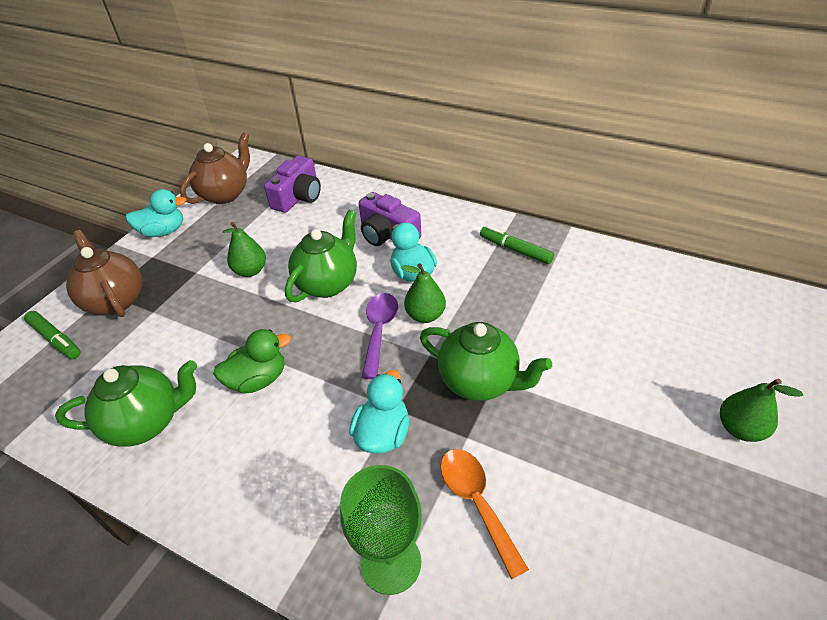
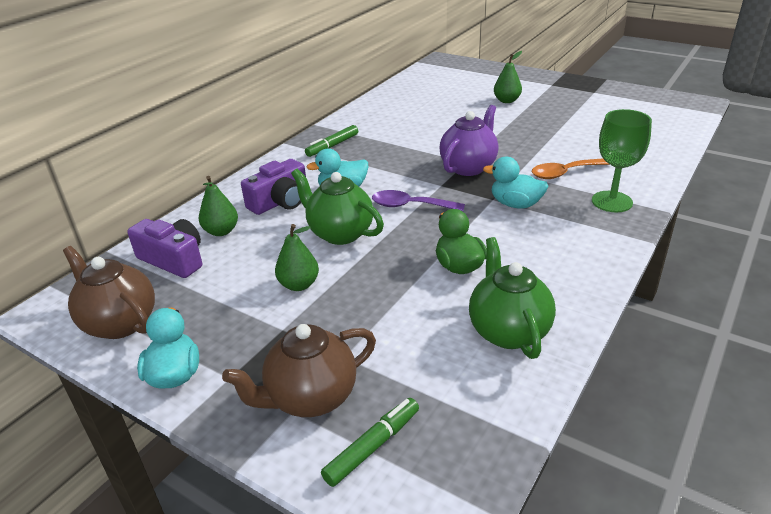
camera: 85 degrees left, 10 degrees down
green pear [401,263,446,323] -> green pear moved to [199,176,238,236]
green teapot [420,322,552,401] -> purple teapot [440,105,499,176]

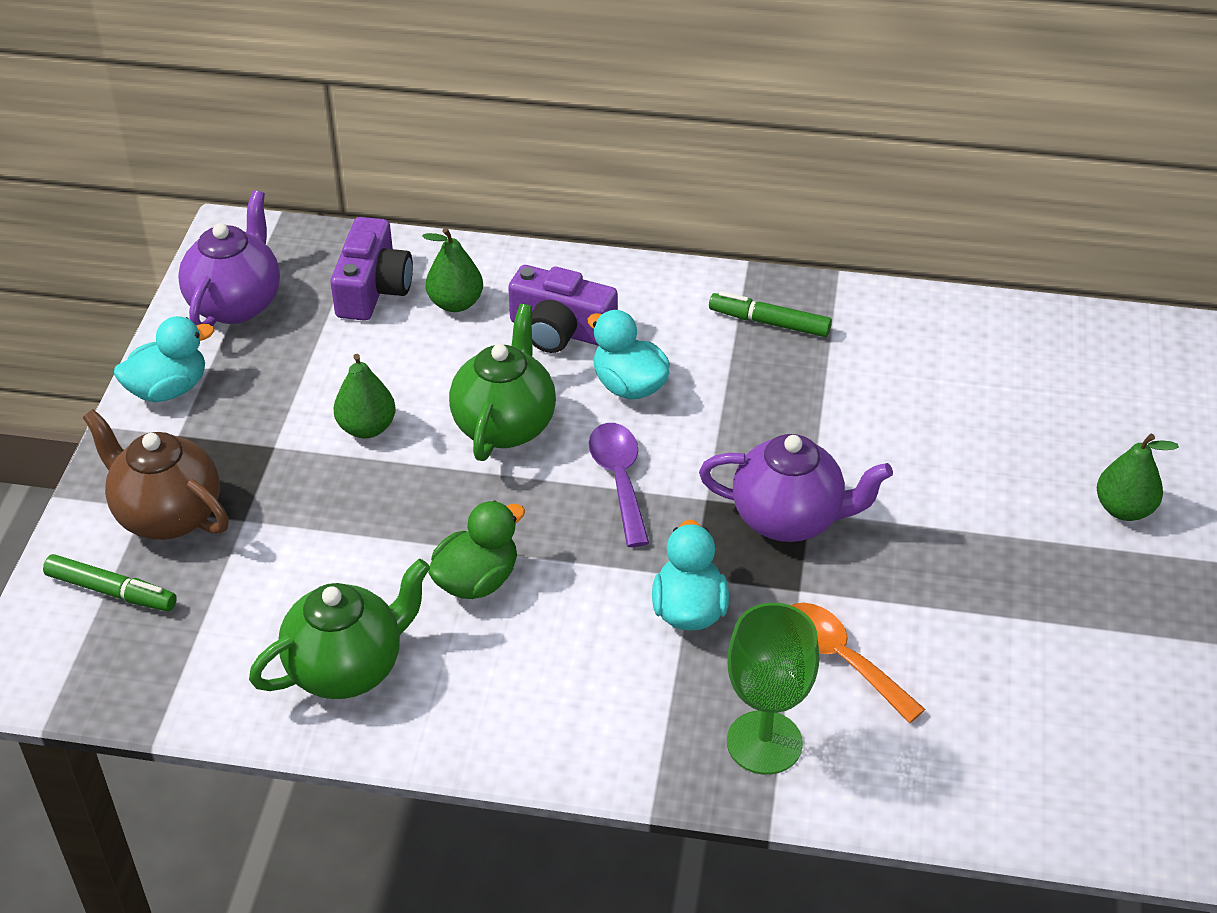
camera: 65 degrees right, 10 degrees up
brown teapot [63,246,155,339] -> purple teapot [178,190,280,326]

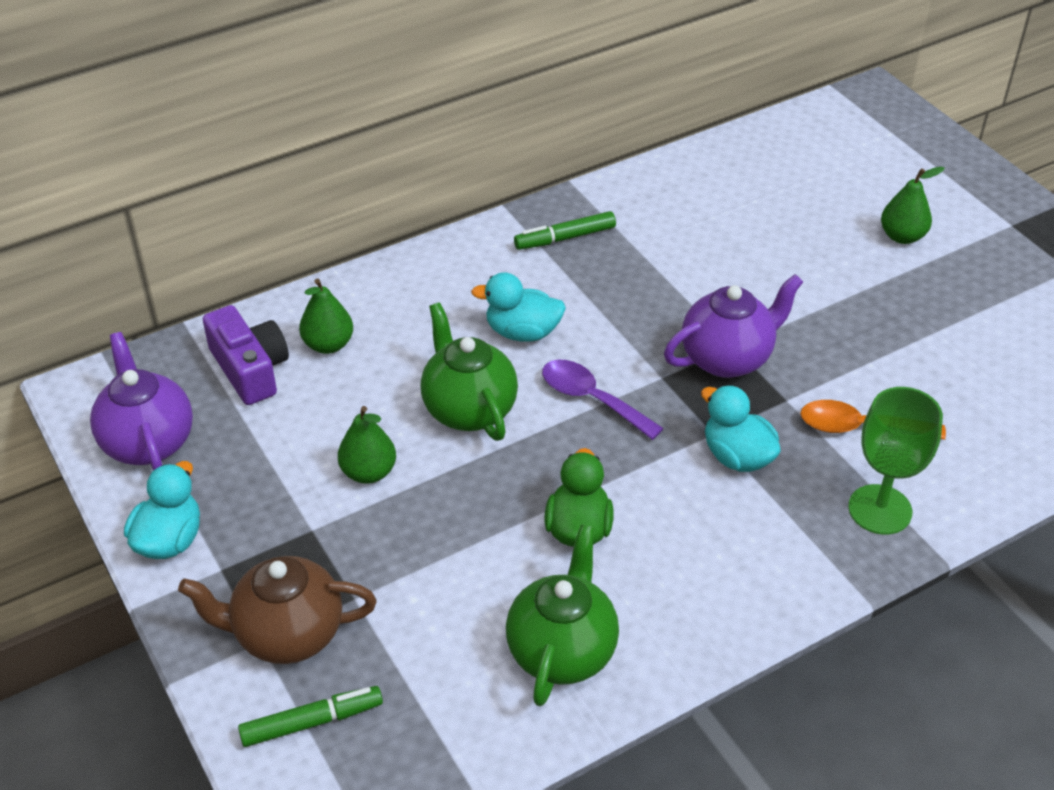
camera: 40 degrees left, 0 degrees up
purple camera [508,265,618,353] -> none

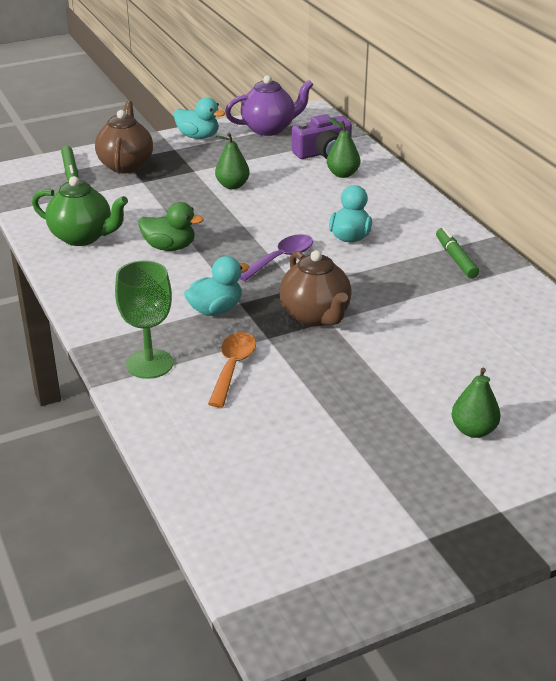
camera: 95 degrees right, 10 degrees down
green teapot [421,302,518,441] -> none
purple teapot [664,274,803,378] -> brown teapot [279,250,352,327]

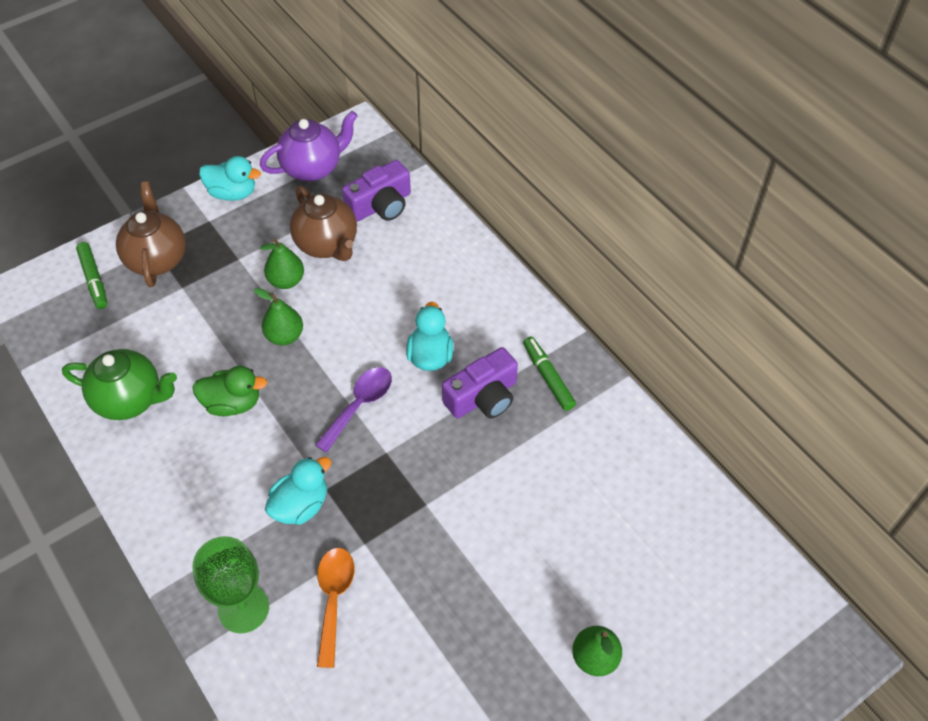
camera: 10 degrees left, 20 degrees up
brown teapot [279,250,352,327] -> brown teapot moved to [290,186,357,261]
green pear [327,118,360,178] -> green pear moved to [254,288,303,345]
none -> purple camera [442,347,518,419]

